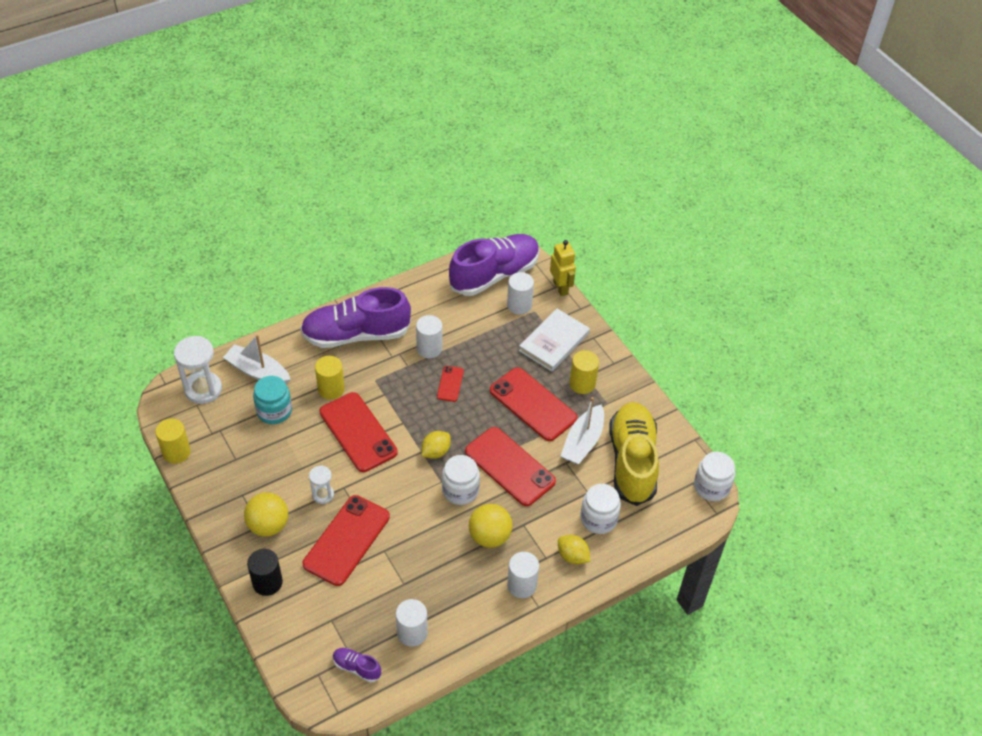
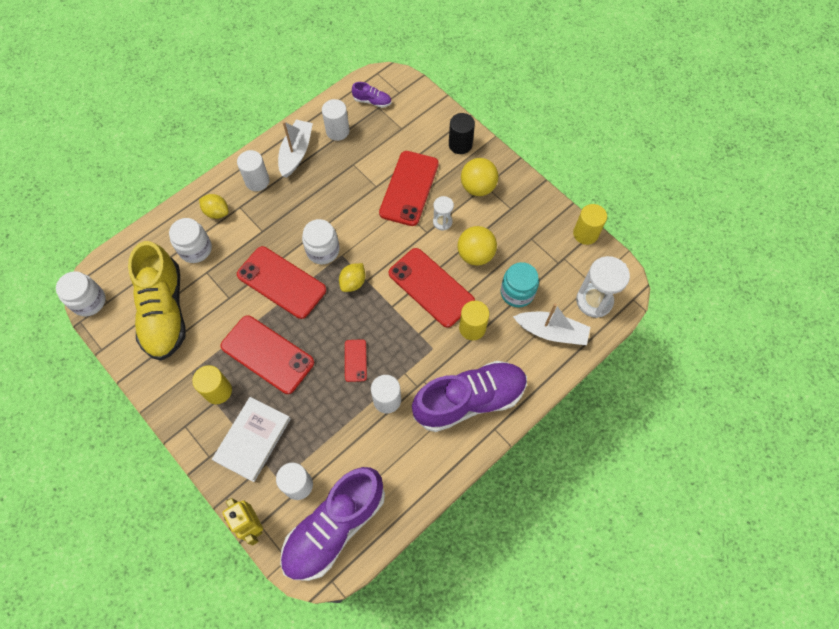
camera: 170 degrees right, 15 degrees up
yellow ball [469,504,512,548] -> yellow ball moved to [457,226,497,266]
white boat [561,397,604,465] -> white boat moved to [278,120,313,178]

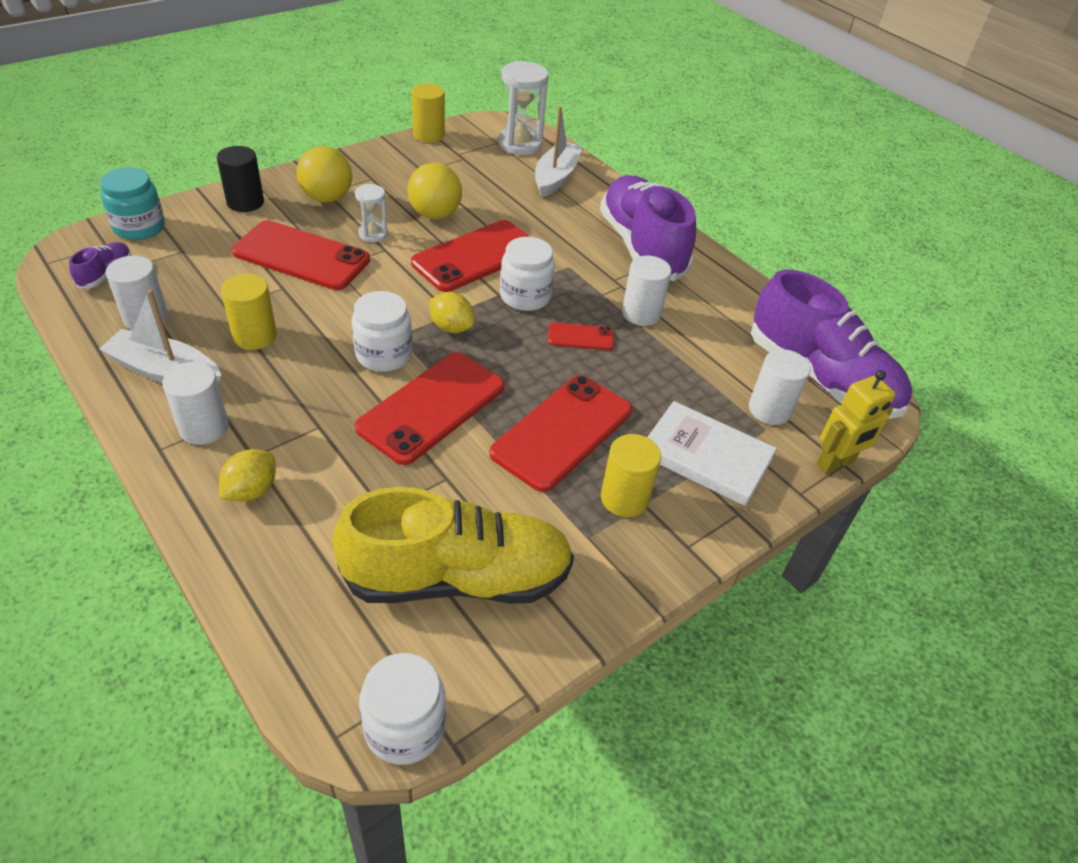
camera: 90 degrees left, 20 degrees down
white jar [169,218,212,263] -> white jar moved to [500,237,555,311]
yellow cylinder [459,301,489,340] -> yellow cylinder moved to [221,274,277,350]
turquoise jar [501,262,539,307] -> turquoise jar moved to [100,167,165,240]

